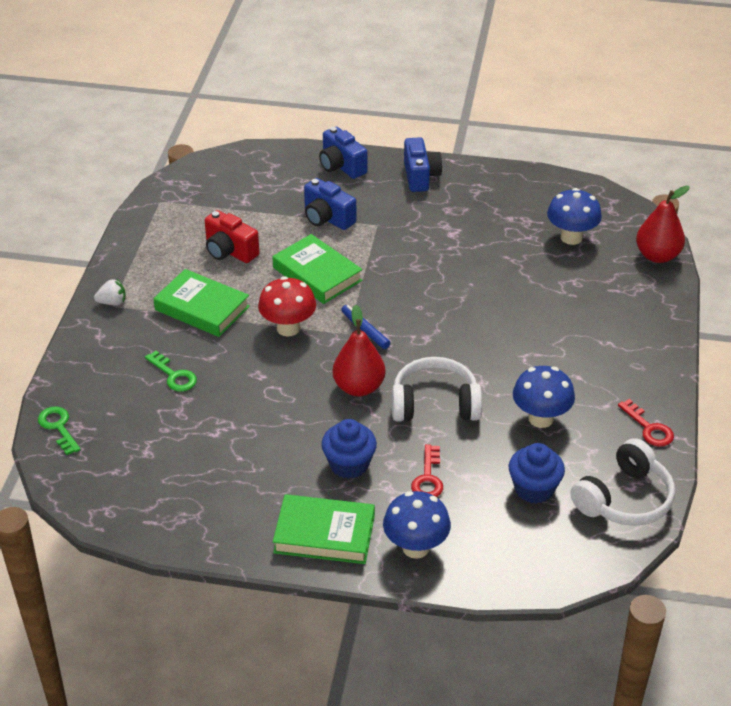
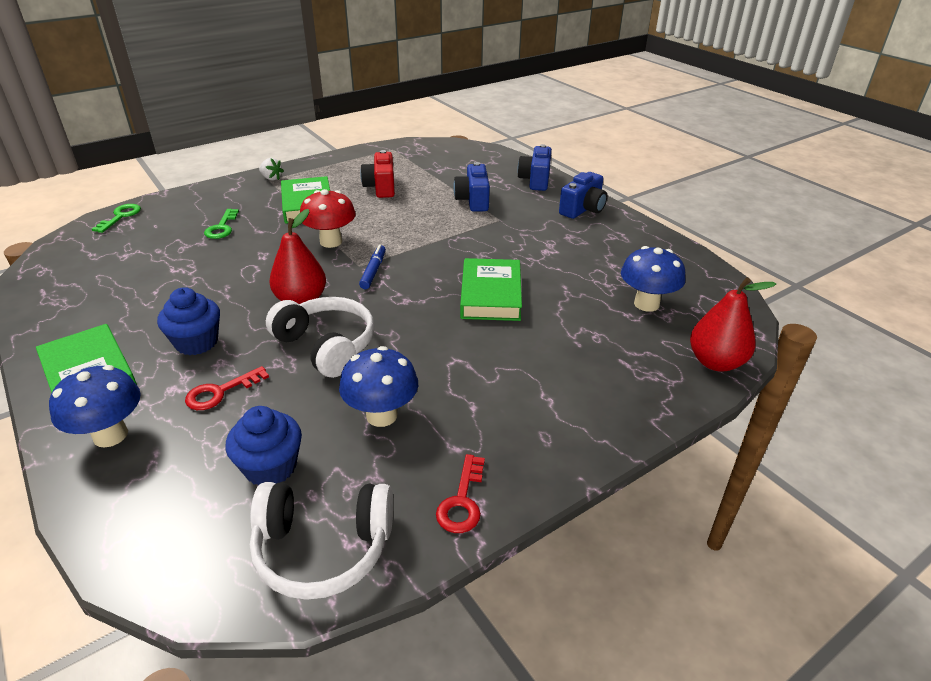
camera: 45 degrees right, 5 degrees down
green book [272,234,363,304] -> green book moved to [460,258,522,321]

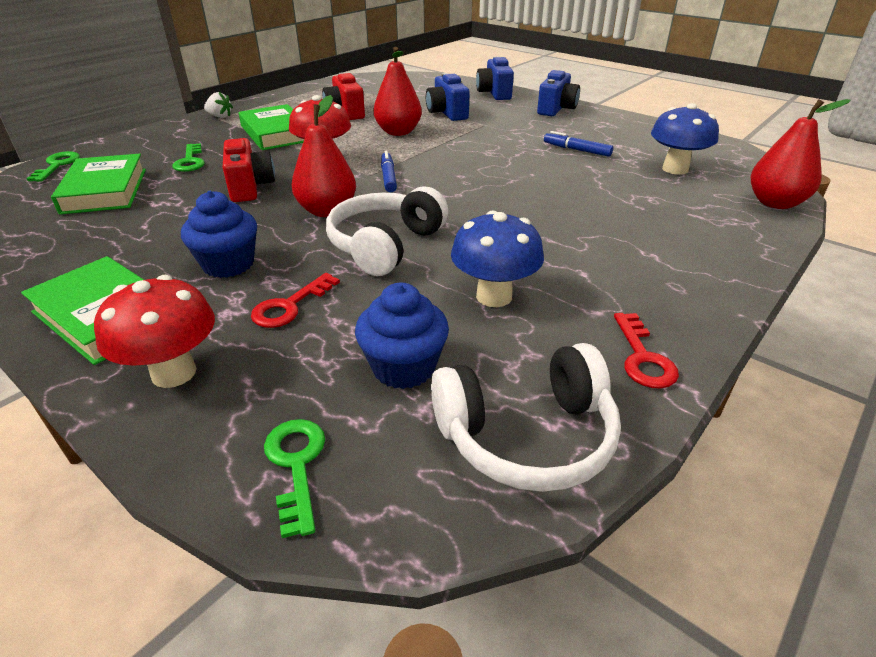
camera: 15 degrees left, 0 degrees up
blue mushroom [49,365,141,448] -> red mushroom [94,275,215,388]
white headphones [266,297,375,378] -> white headphones turned 90 degrees counterclockwise [326,186,448,276]
green book [460,258,522,321] -> green book moved to [51,154,146,215]
none -> red camera [223,138,275,202]
none -> green key [264,419,325,538]
none -> red pear [373,47,422,136]
none -> blue marker [544,131,613,157]

